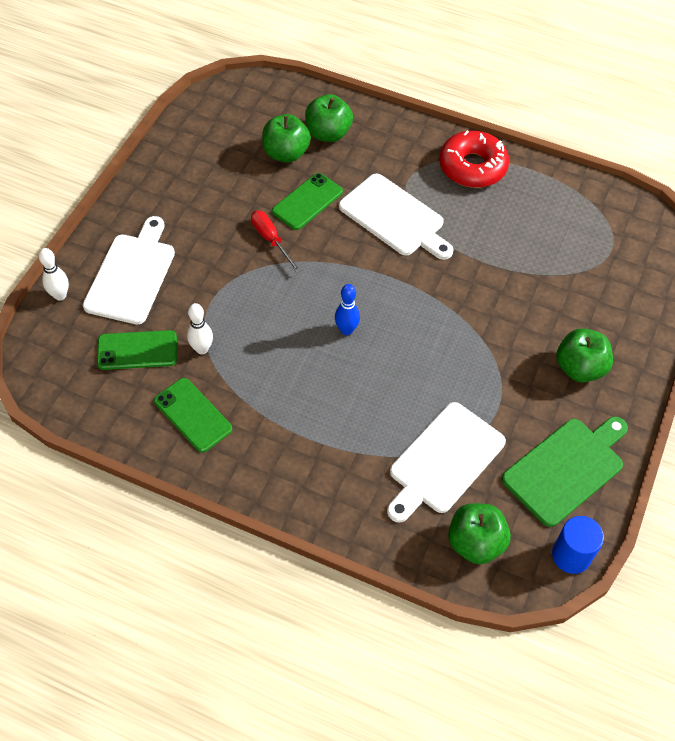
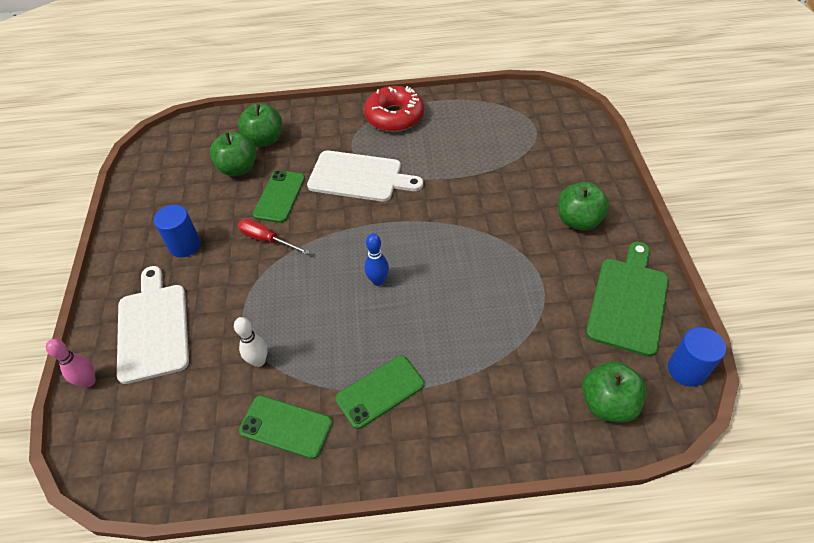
camera: 25 degrees left, 5 degrees down
white bowling pin [39,248,69,301] -> pink bowling pin [46,339,96,387]
green phone [97,330,177,370] -> green phone moved to [336,355,424,429]
white cutting board [387,402,506,523] -> none
none -> blue cylinder [154,205,201,257]

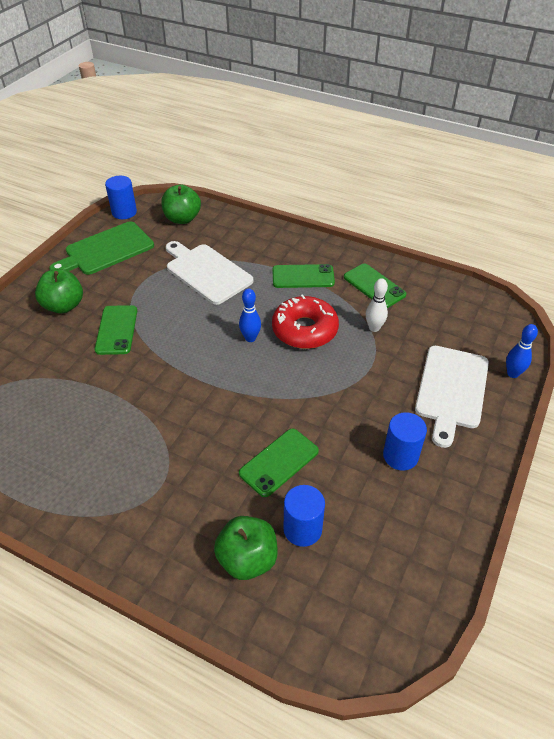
camera: 150 degrees left, 5 degrees down
pink bowling pin [46,339,96,387] -> blue bowling pin [506,324,538,378]
green apple [210,132,256,176] -> blue cylinder [284,485,325,547]
red screwdriver [238,219,309,254] -> none
white cutting board [307,150,423,202] -> white cutting board moved to [166,241,254,305]
red donut [364,86,424,132] -> red donut moved to [272,294,339,349]
none -> green phone [95,305,137,355]

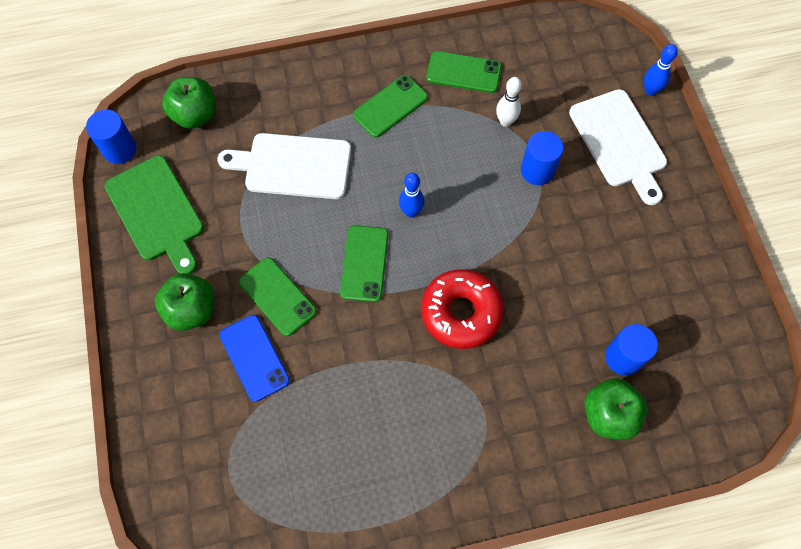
camera: 40 degrees left, 20 degrees up
green cutting board [49,221,154,275] -> green cutting board turned 45 degrees counterclockwise [105,156,204,274]
green phone [239,428,319,497] -> green phone moved to [340,225,389,302]
red donut [272,294,339,349] -> red donut moved to [421,269,504,349]
blue cylinder [383,412,427,471] -> blue cylinder moved to [521,131,564,185]
none -> blue phone [219,315,290,402]

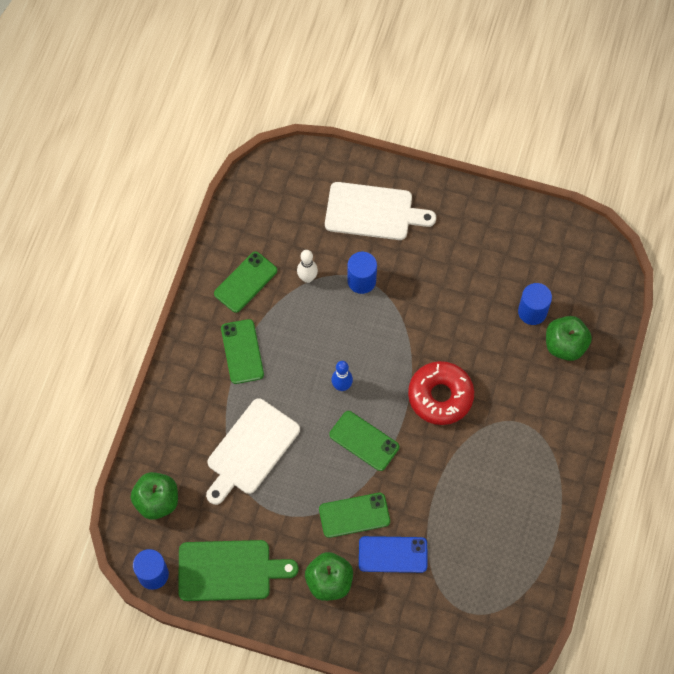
camera: 60 degrees left, 0 degrees up
blue bowling pin [644,44,678,96] -> none

